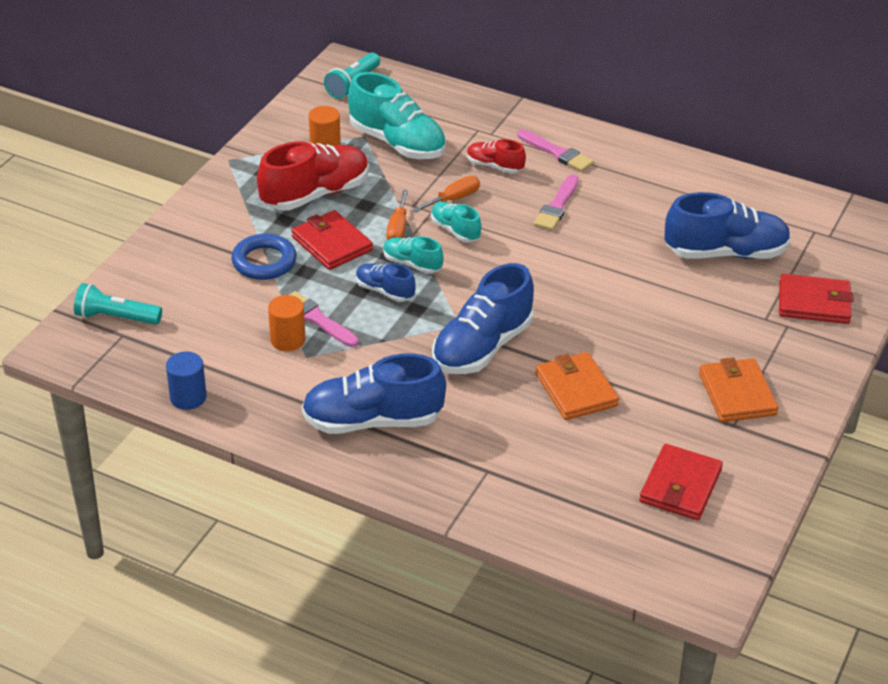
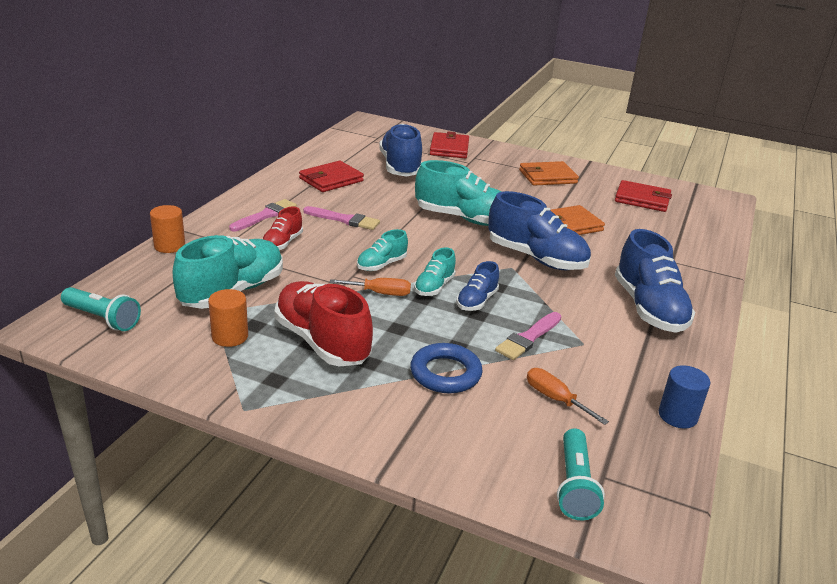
camera: 95 degrees left, 10 degrees down
orange cylinder [268,295,305,351] -> orange cylinder moved to [150,205,185,253]
red wallet [291,210,373,270] -> red wallet moved to [299,161,364,192]
orange screwdriver [412,176,480,212] -> orange screwdriver moved to [527,368,609,425]
none -> turquoise shoe [415,160,502,226]

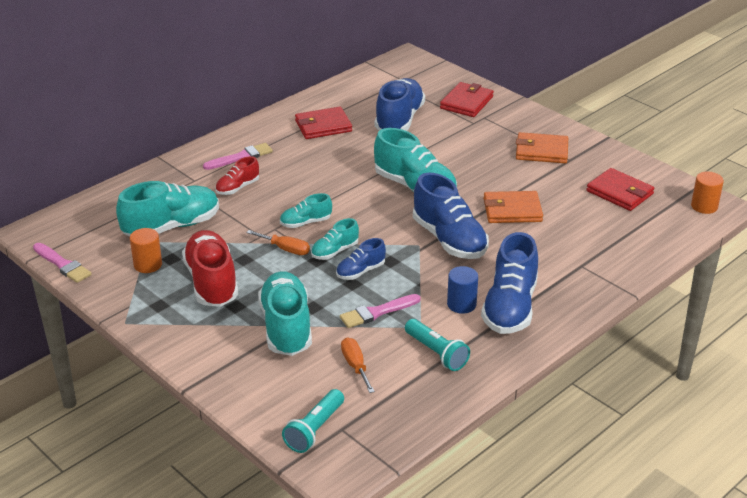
camera: 25 degrees right, 5 degrees up
turquoise flashlight [61,287,141,331] -> turquoise flashlight moved to [405,319,470,371]
orange cylinder [150,205,185,253] -> orange cylinder moved to [691,171,724,214]
pink brush [303,206,380,230] -> pink brush moved to [33,243,92,283]
blue ring [410,343,483,393] -> turquoise shoe [258,271,312,356]
blue cylinder [659,365,710,428] -> blue cylinder moved to [447,266,478,314]

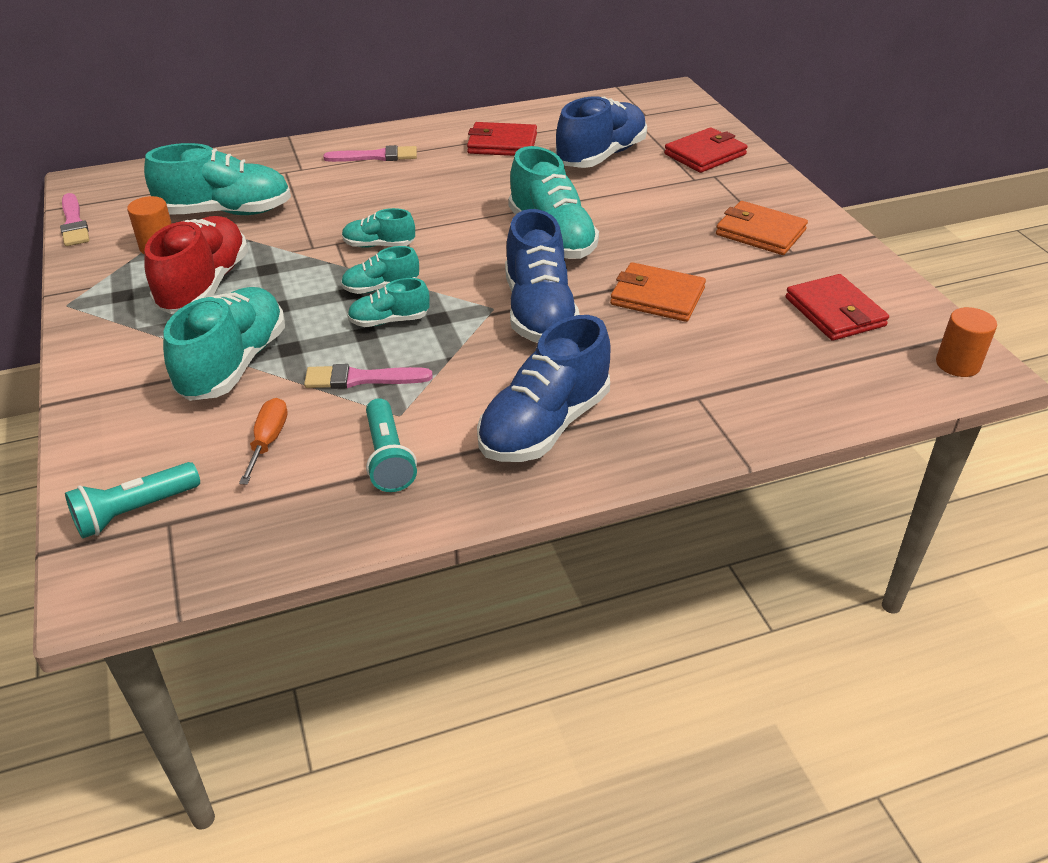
camera: 25 degrees right, 5 degrees up
red shoe [215,156,259,195] -> none
orange screwdriver [246,230,310,255] -> none
blue shoe [336,238,386,280] -> turquoise shoe [347,278,430,327]
blue cylinder [447,266,478,314] -> none

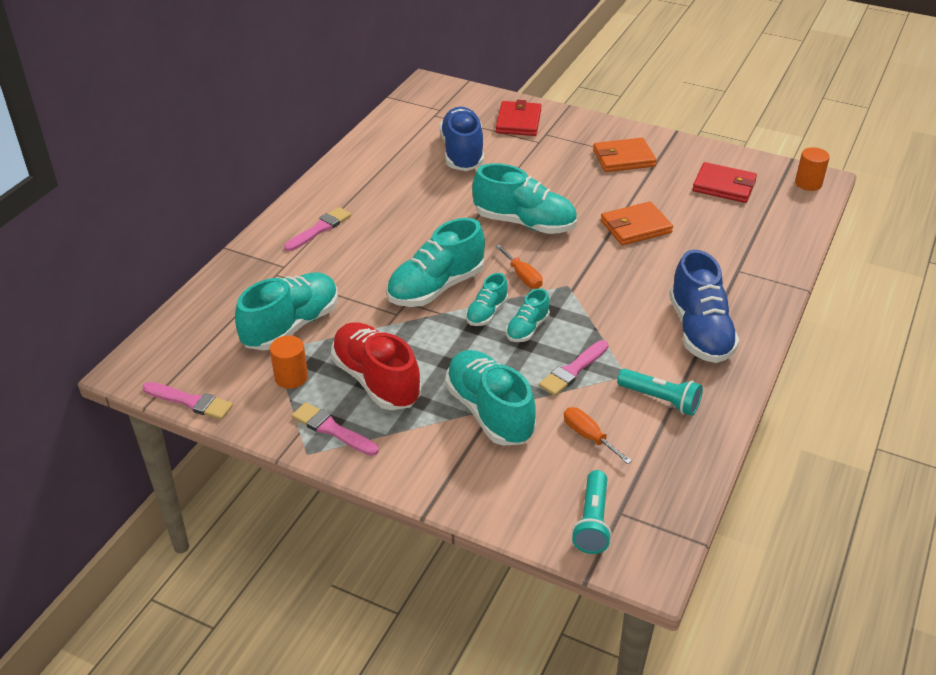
camera: 45 degrees left, 0 degrees up
turquoise shoe [342,208,415,248] -> turquoise shoe [386,218,485,307], size x1.91
red wallet [467,122,537,156] -> none
blue shoe [505,209,580,343] -> none
none -> pink brush [292,402,378,456]
none -> orange screwdriver [496,244,543,289]

